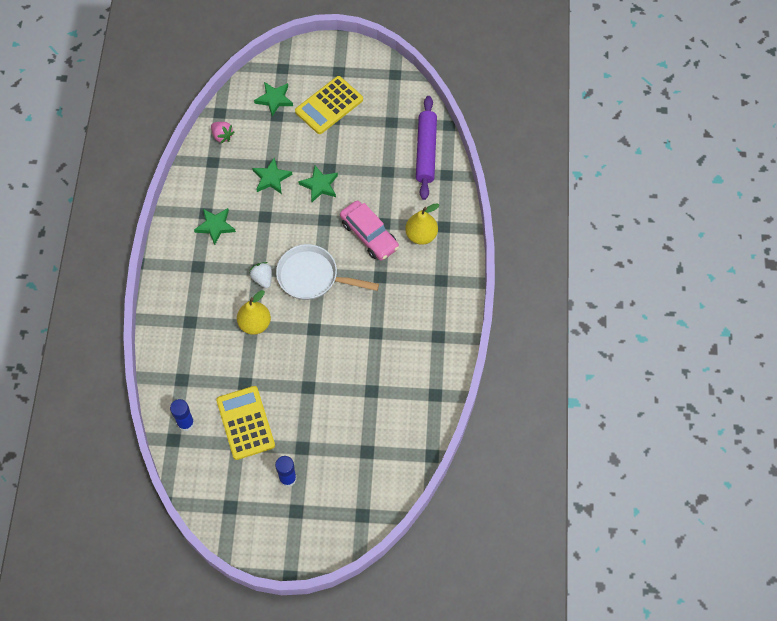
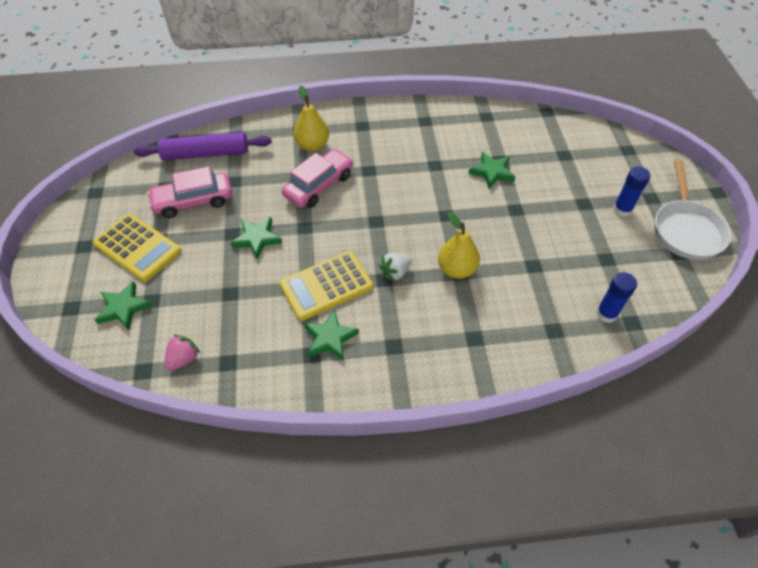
camera: 100 degrees left, 10 degrees down
yellow calculator [216,386,275,460] -> yellow calculator moved to [279,251,373,321]
green star [252,158,292,194] -> green star moved to [468,152,515,189]
white pan [276,244,379,300] -> white pan moved to [655,160,731,260]
none -> pink car [147,166,232,218]

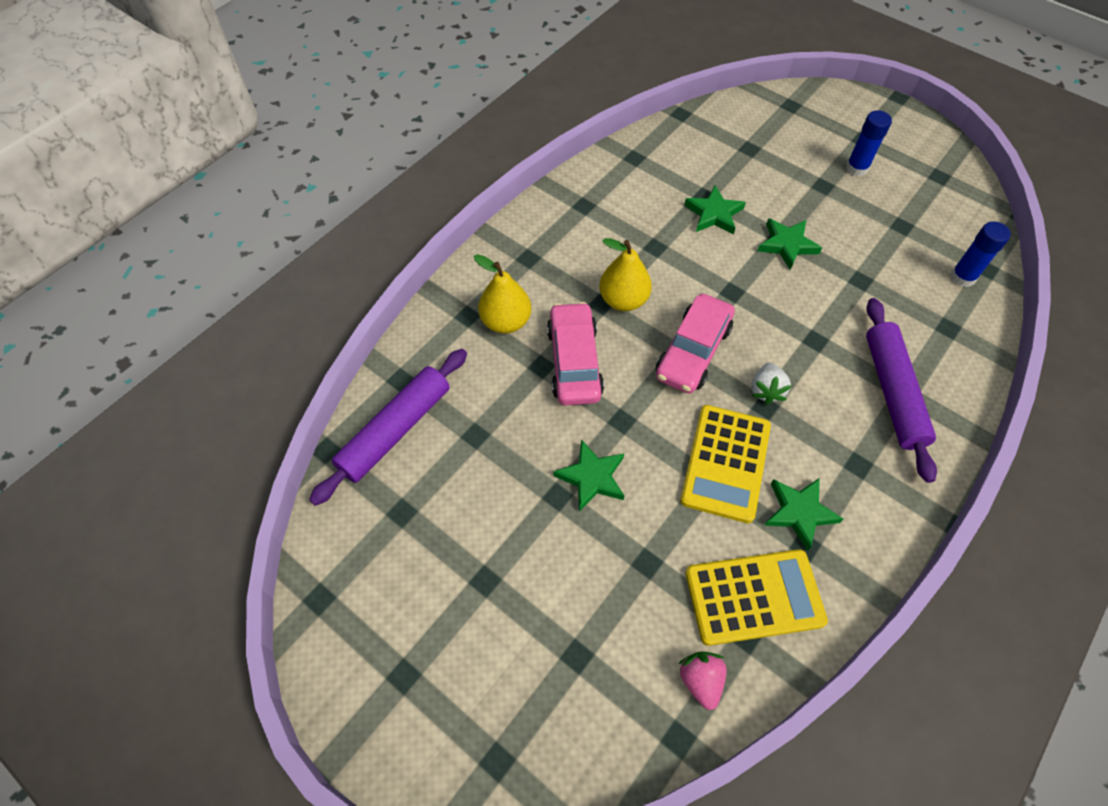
camera: 45 degrees left, 5 degrees up
yellow calculator [93,213,181,282] -> yellow calculator moved to [685,549,828,646]
green star [95,281,152,330] -> green star moved to [757,218,822,270]
pink car [147,166,232,218] -> pink car moved to [656,294,735,394]
yellow pear [438,212,480,279] -> yellow pear moved to [599,238,652,311]
white pan [655,160,731,260] -> none
none -> purple rolling pin [866,298,937,483]

